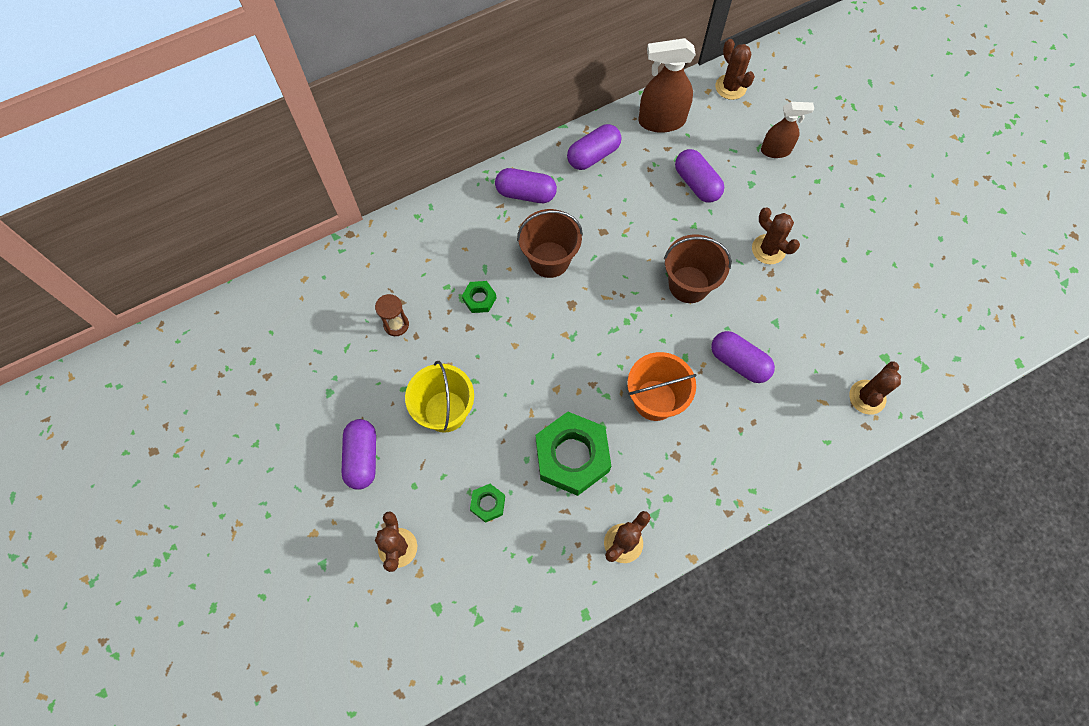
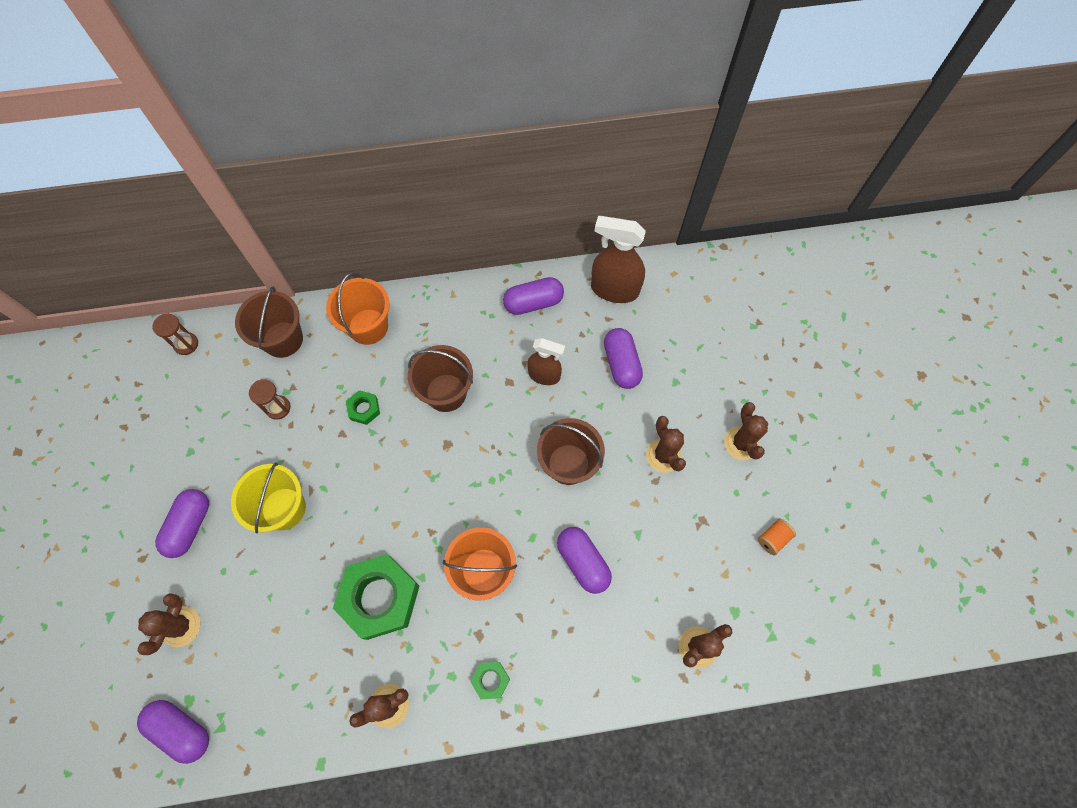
camera: 20 degrees right, 0 degrees up
green nut [470,484,505,523] -> green nut moved to [470,662,510,699]
purple capsule [495,168,557,203] -> purple capsule moved to [137,700,209,764]
brown cactus [715,39,755,100] -> brown cactus moved to [724,402,768,460]
brown spray bottle [761,102,814,158] -> brown spray bottle moved to [527,338,565,385]
none -> brown hourglass [152,313,198,355]
none -> brown bucket [235,286,303,358]
none -> orange bucket [326,272,390,345]
none -> orange spool [758,518,796,556]

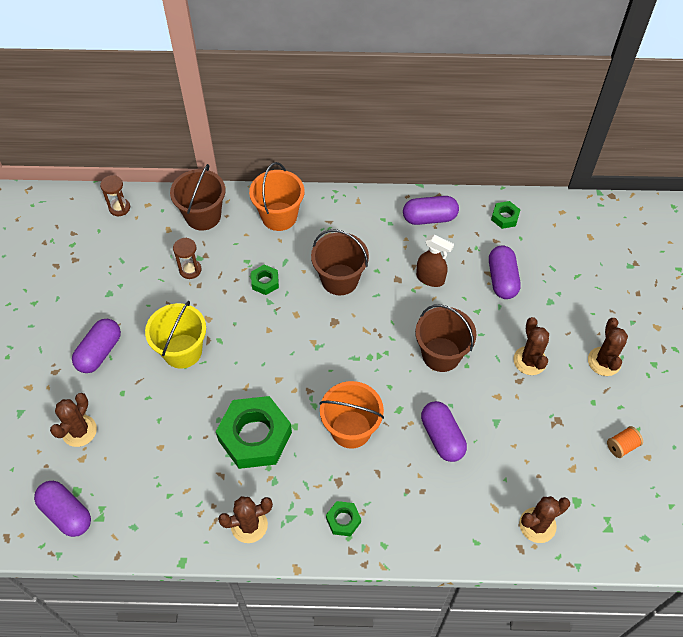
camera: 10 degrees right, 10 degrees down
brown spray bottle [591,216,646,303] -> green nut [491,201,520,229]

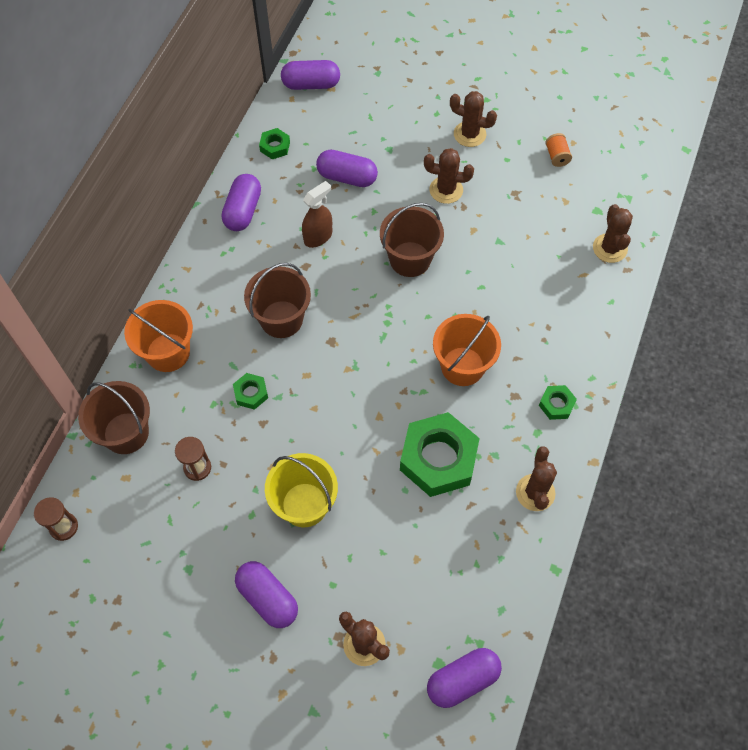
camera: 70 degrees left, 5 degrees up
purple capsule [421,401,467,462] -> purple capsule moved to [281,60,340,90]

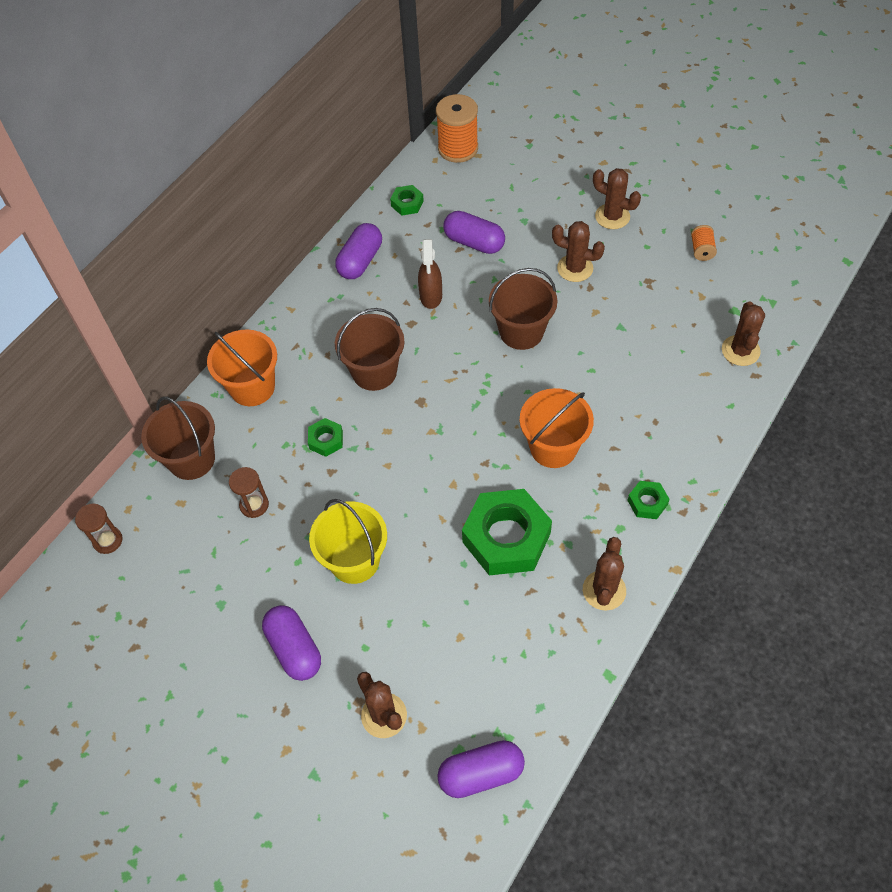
camera: 15 degrees right, 5 degrees down
purple capsule [281,60,340,90] -> orange spool [436,94,478,163]
brown spray bottle [302,181,332,248] -> brown spray bottle turned 120 degrees clockwise [418,239,442,309]

